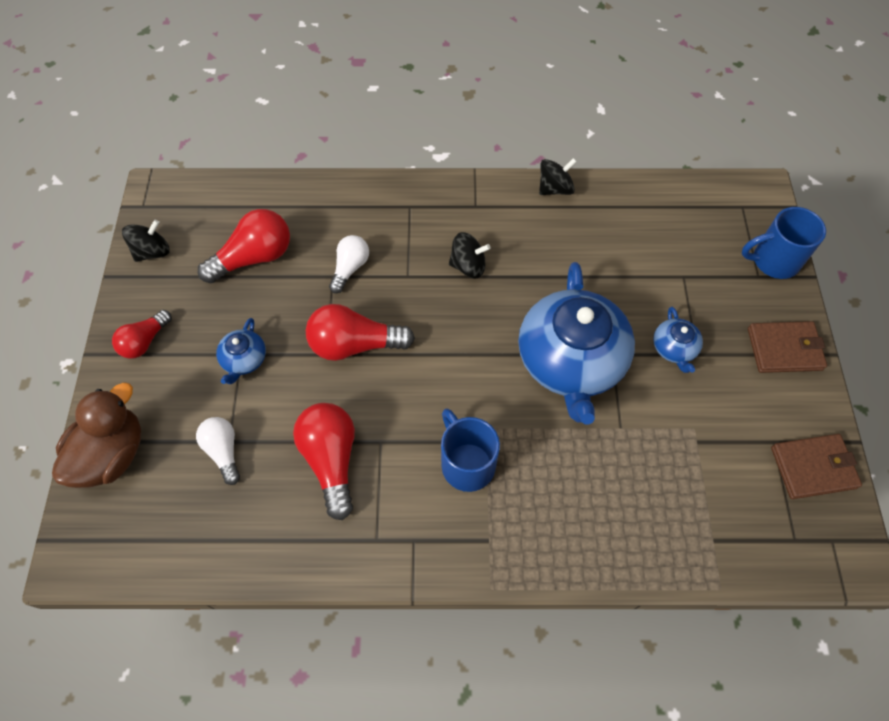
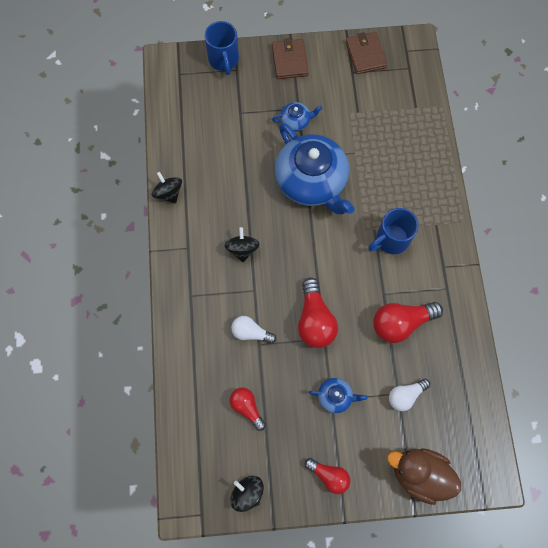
camera: 95 degrees left, 10 degrees up
red light bulb [198,209,290,283] -> red light bulb [230,388,266,431], size x0.62
blue teapot [518,262,635,424] -> blue teapot turned 60 degrees clockwise [275,123,355,214]

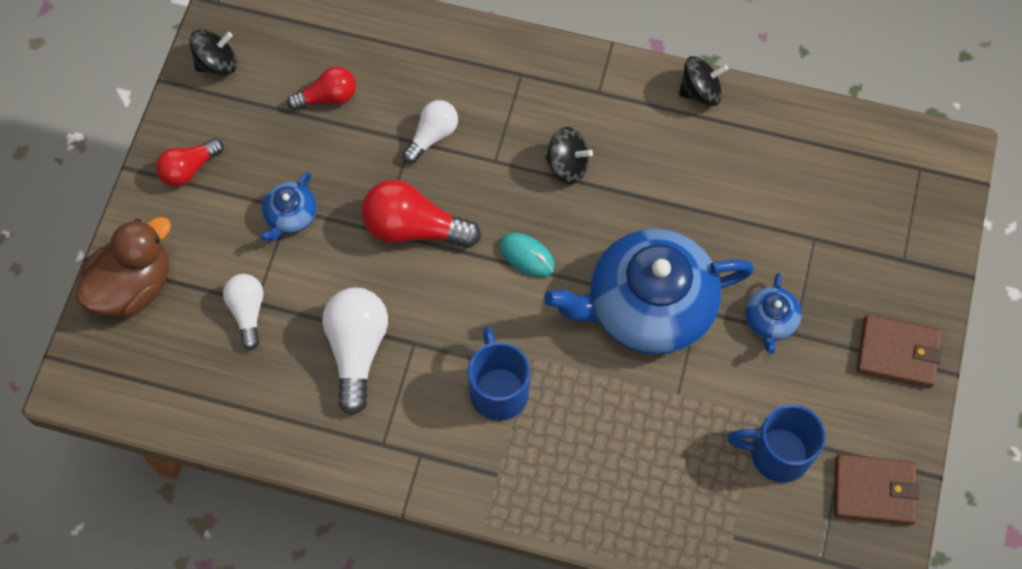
camera: 110 degrees right, 5 degrees down
blue mug [204,21,239,75] -> blue mug moved to [727,404,826,483]
red light bulb [373,302,443,343] -> white light bulb [322,288,388,415]
none -> turquoise mouse [500,233,555,277]

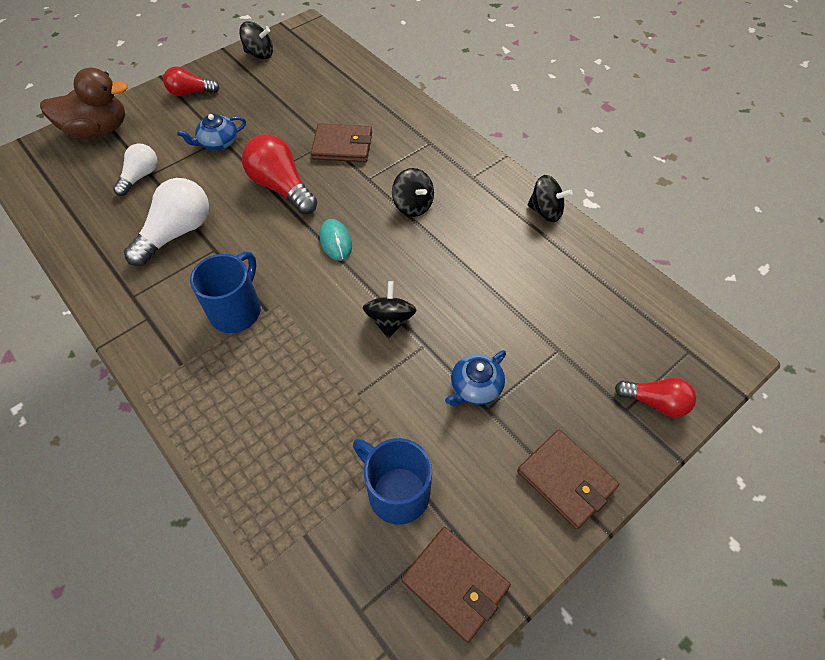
camera: 35 degrees right, 10 degrees down
red light bulb [287,67,356,110] -> red light bulb moved to [615,378,696,417]
white light bulb [403,100,458,163] -> brown wallet [311,123,372,162]
blue teapot [544,229,754,355] -> black spinning top [363,281,417,338]

